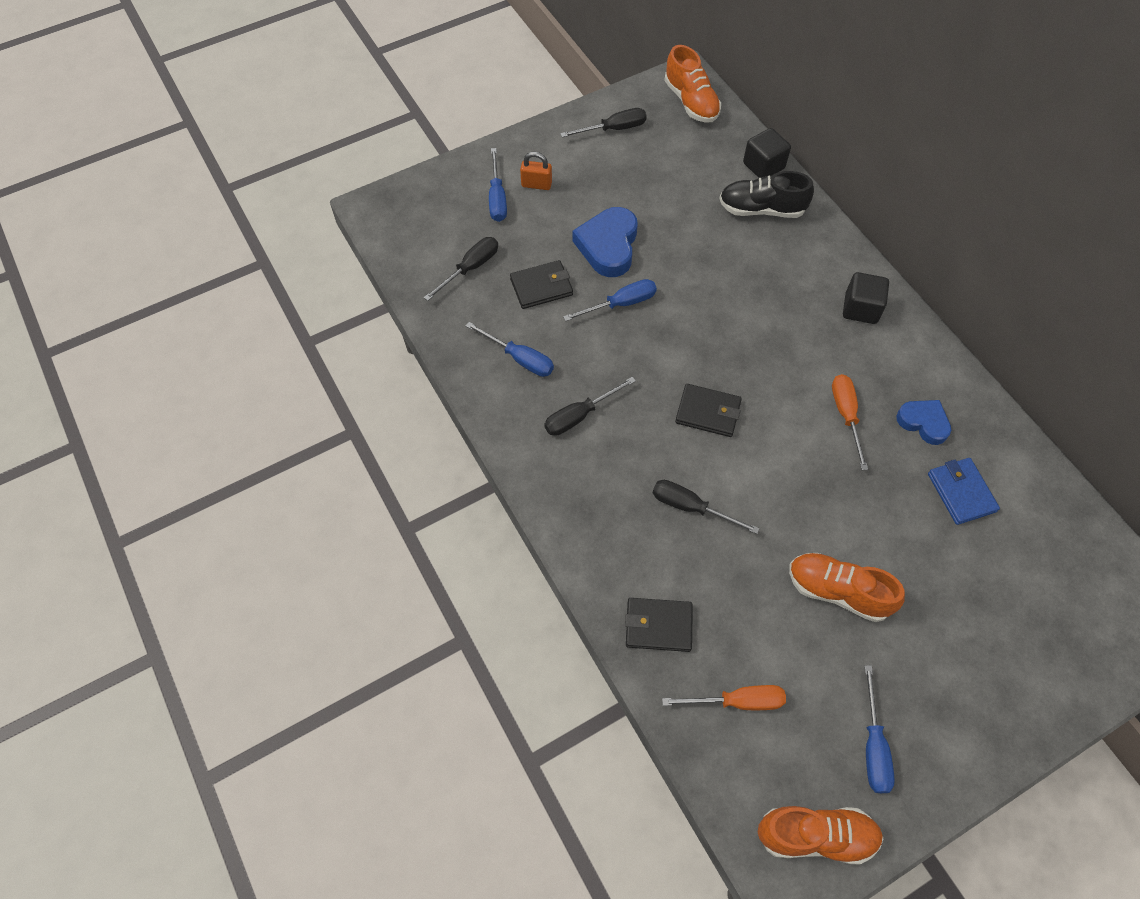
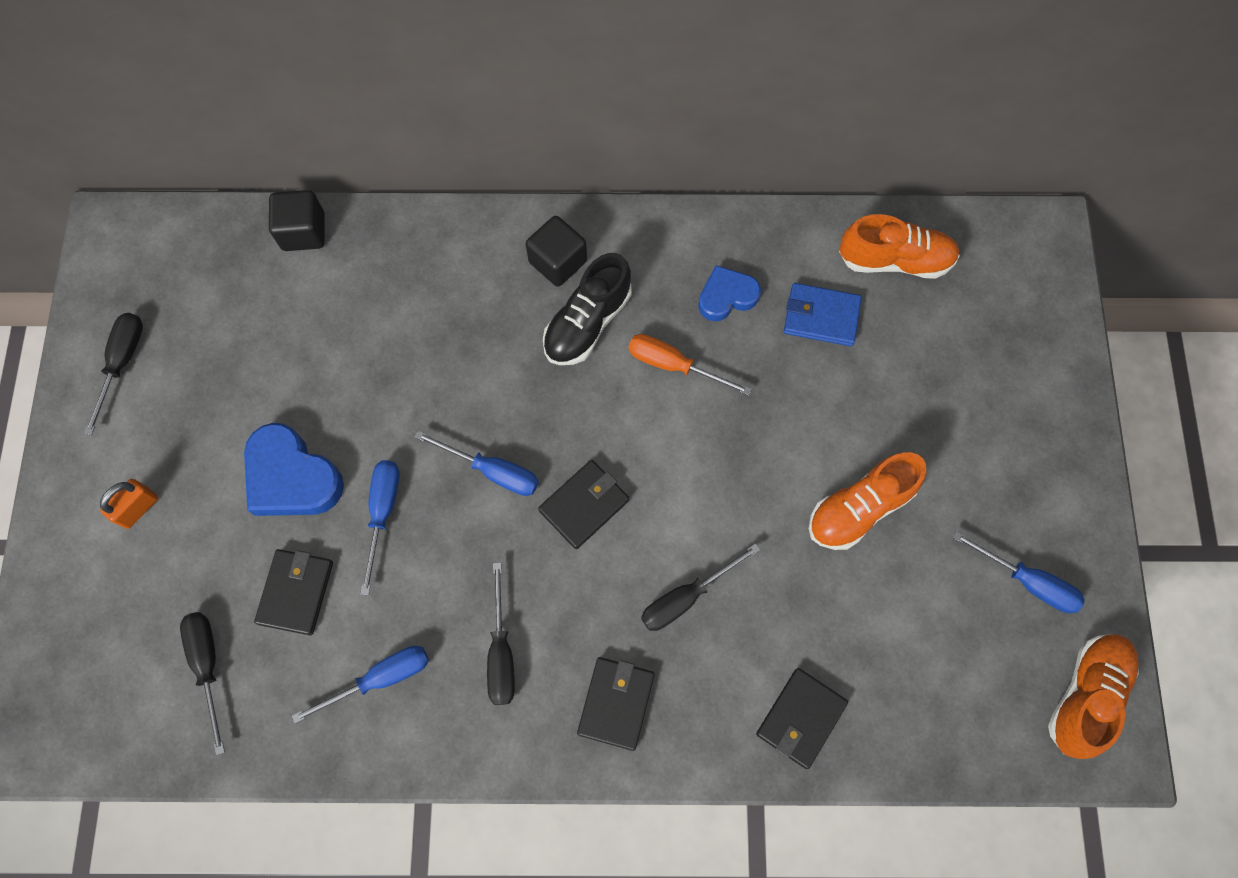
camera: 60 degrees left, 10 degrees up
blue screwdriver [489,148,507,222] -> blue screwdriver moved to [415,431,539,496]
orange screwdriver [662,685,786,710] -> none
orange shoe [664,45,721,123] -> orange shoe moved to [839,214,960,279]
black shoe [719,171,814,218] -> black shoe moved to [543,253,632,365]
none -> black wallet [577,657,655,751]

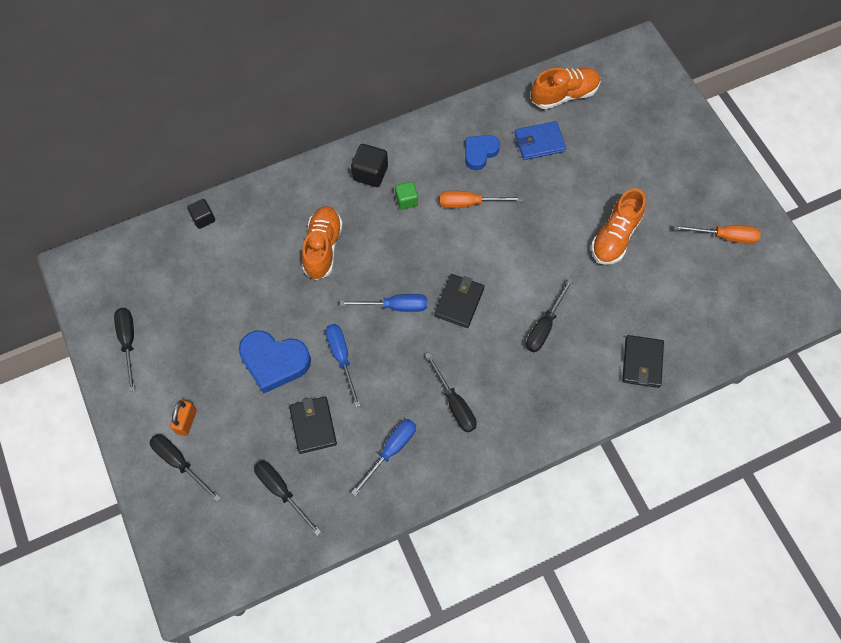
camera: 25 degrees left, 5 degrees down
black cube [269,190,325,251] -> black cube [187,199,215,229], size x0.66
black shoe [543,253,632,365] -> green cube [395,181,418,210]
black wallet [577,657,655,751] -> none
blue screwdriver [952,531,1085,613] -> orange screwdriver [674,225,761,244]
orange shoe [1048,634,1139,759] -> orange shoe moved to [302,206,343,280]
none -> black screwdriver [150,434,220,502]

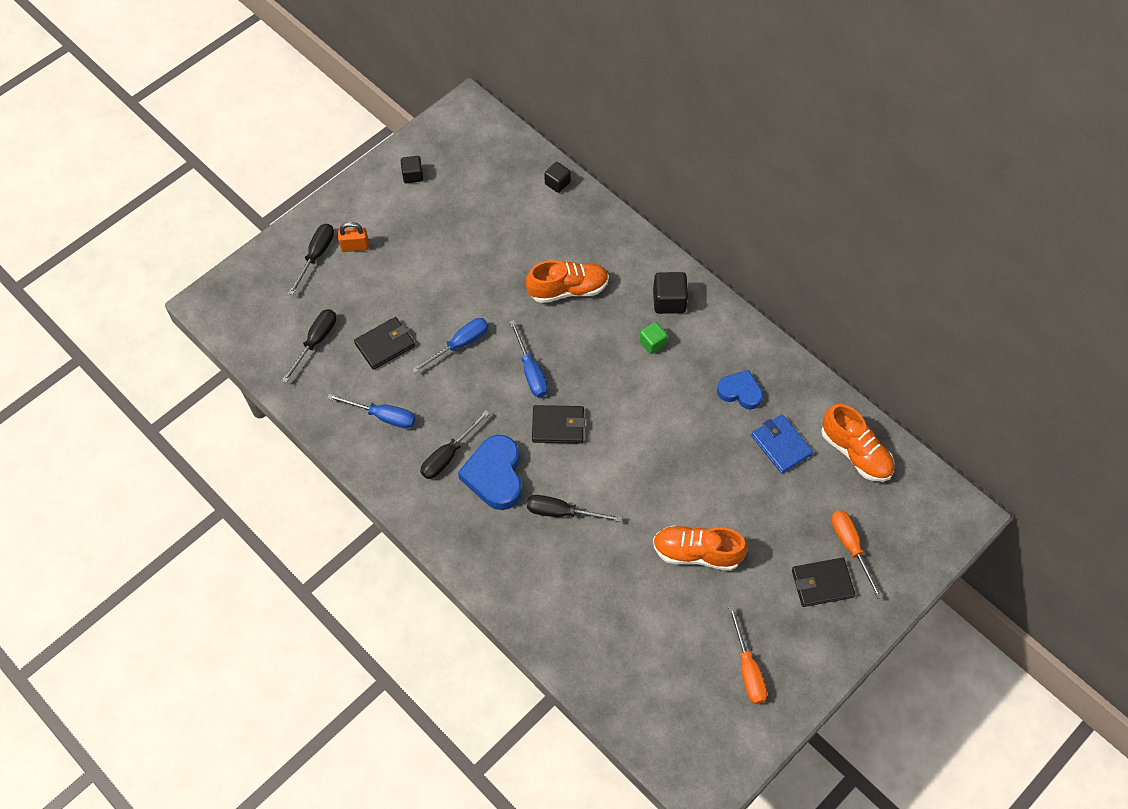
camera: 70 degrees right, 5 degrees down
black screwdriver [114,308,135,392] -> black cube [401,156,423,183]
blue heart [239,330,311,394] -> blue heart moved to [458,435,522,510]
orange screwdriver [440,191,523,208] -> orange screwdriver moved to [831,510,883,599]
black wallet [622,335,664,388] -> black wallet moved to [792,558,855,607]

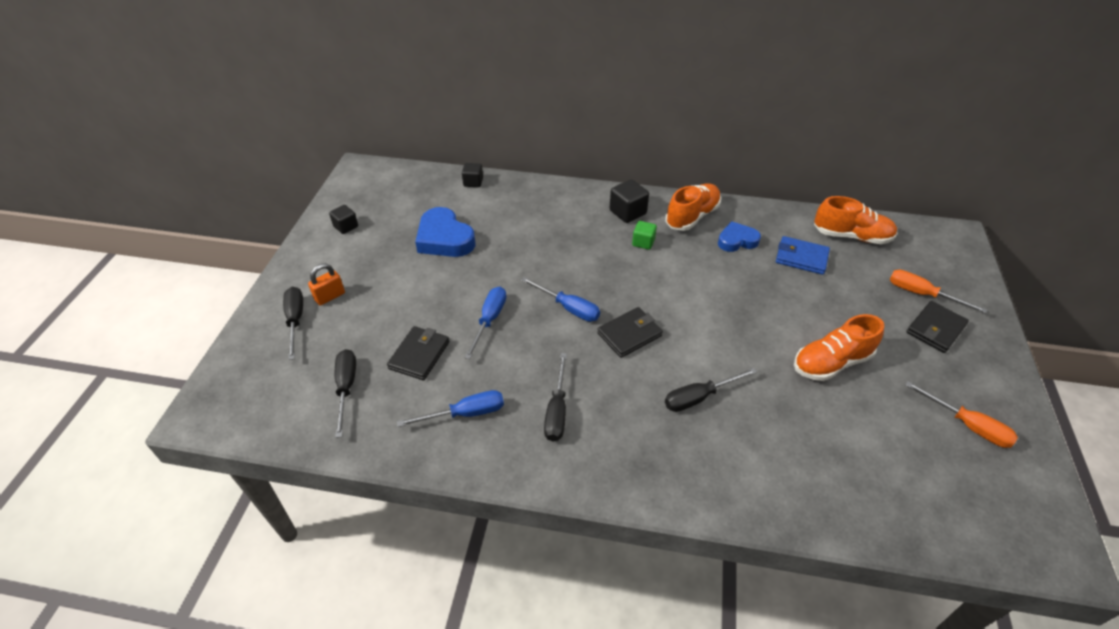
camera: 35 degrees left, 15 degrees down
blue heart [458,435,522,510] -> blue heart moved to [415,207,475,257]
orange shoe [526,260,609,303] -> orange shoe moved to [665,183,721,231]

